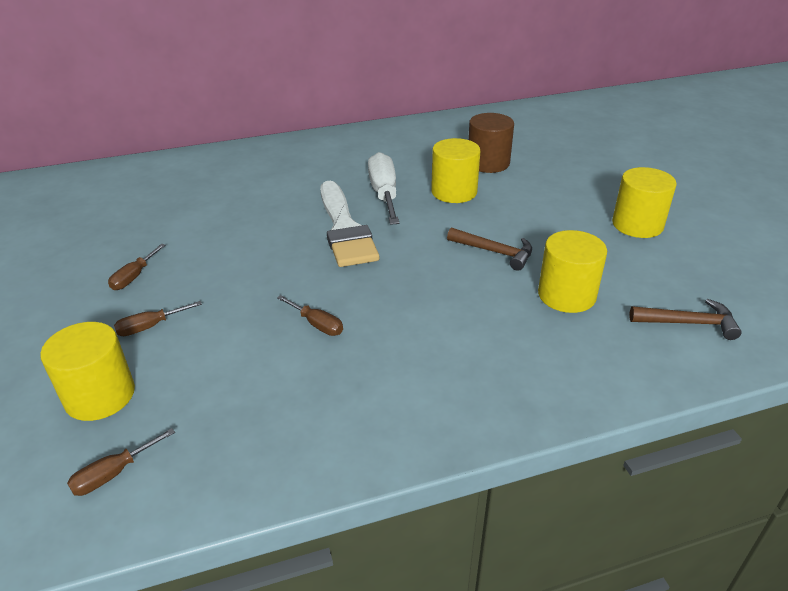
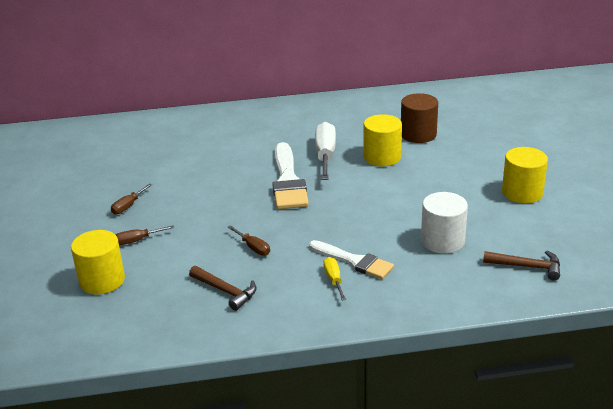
camera: 10 degrees right, 5 degrees down
brown screwdriver [67,428,175,496] -> none
brown hammer [447,227,532,271] -> brown hammer moved to [189,266,256,311]
yellow cylinder [538,230,607,313] -> white cylinder [421,192,468,254]
none -> white brush [309,240,394,279]
none -> yellow screwdriver [323,257,346,301]

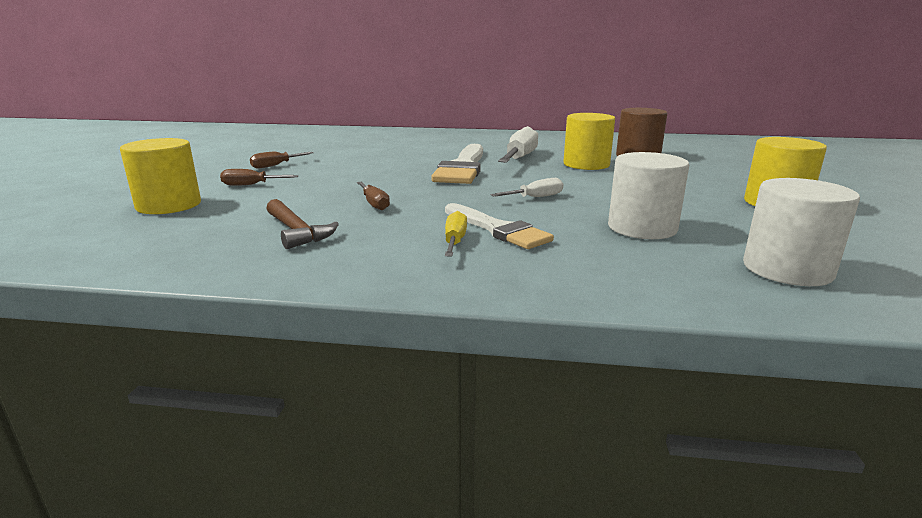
camera: 15 degrees right, 10 degrees down
brown hammer [483,251,560,281] -> white cylinder [743,178,860,286]
none -> white screwdriver [490,178,563,197]

